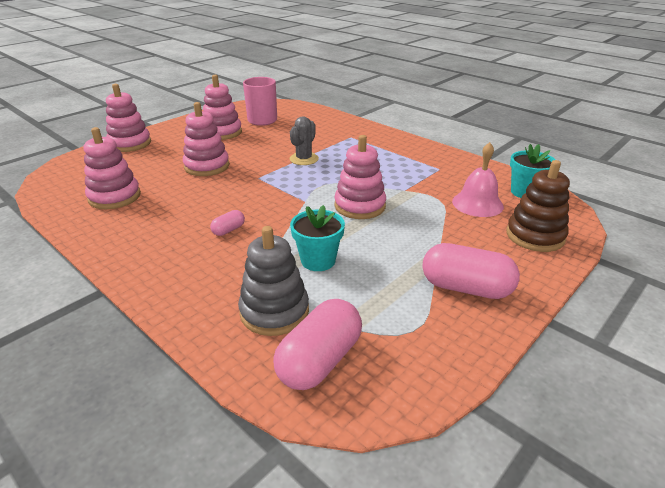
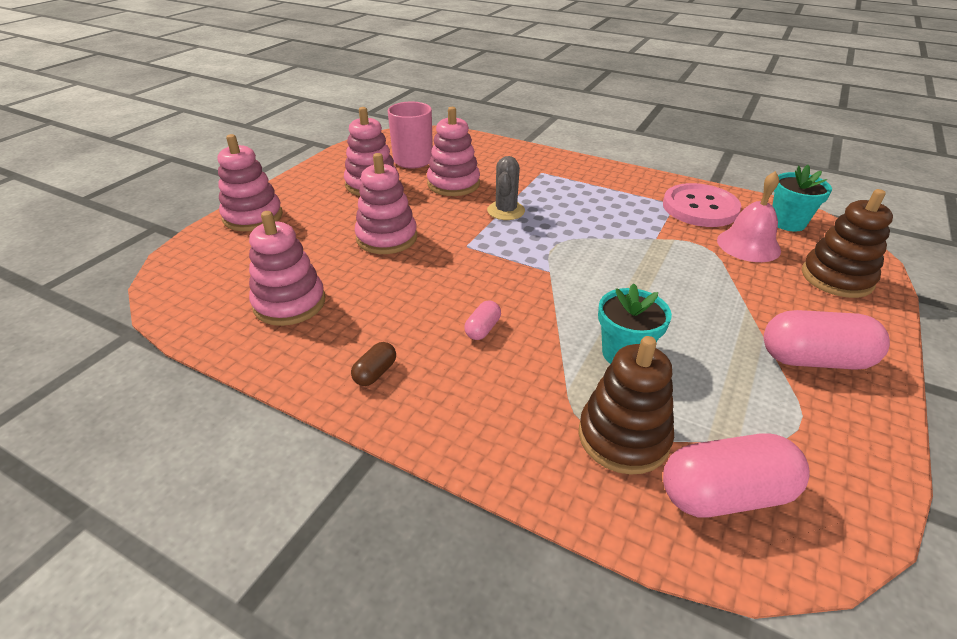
camera: 15 degrees left, 5 degrees up
grey stacking toy [238,226,309,336] -> brown stacking toy [579,336,674,475]
pink capsule [273,299,362,390] -> pink capsule turned 60 degrees clockwise [663,433,810,518]
pink stacking toy [334,135,386,219] -> pink stacking toy moved to [427,107,480,196]
none -> brown capsule [351,342,396,386]
none -> pink button [663,183,742,227]

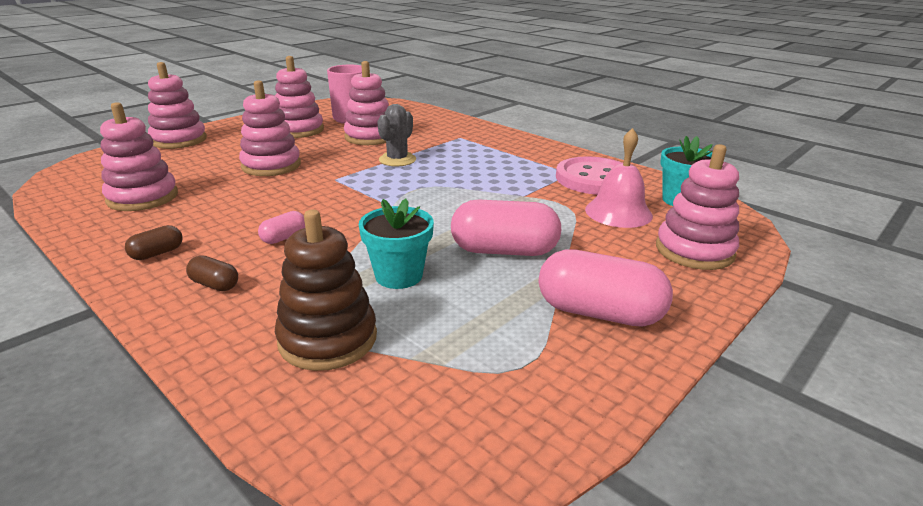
camera: 15 degrees right, 10 degrees down
pink capsule [663,433,810,518] -> pink capsule moved to [451,199,561,256]
brown stacking toy [802,189,893,298] -> pink stacking toy [656,144,739,270]
none -> brown capsule [186,256,238,291]

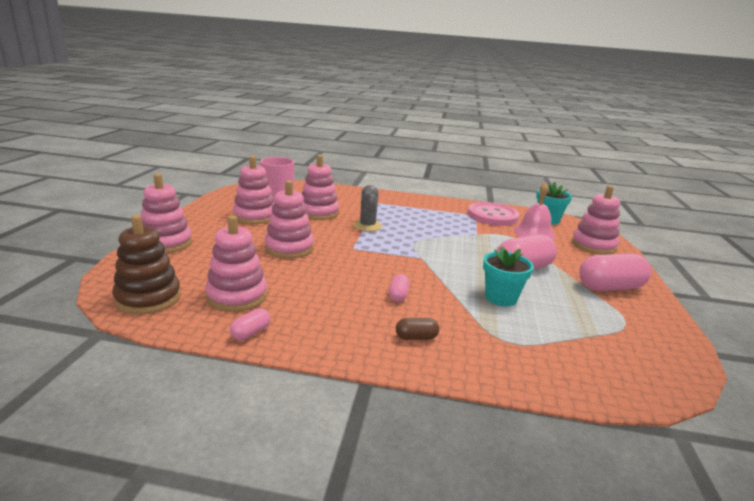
camera: 35 degrees left, 5 degrees down
brown capsule [125,225,183,260] -> none
brown stacking toy [275,210,377,371] -> brown stacking toy moved to [112,215,181,314]
none -> pink capsule [230,308,270,340]

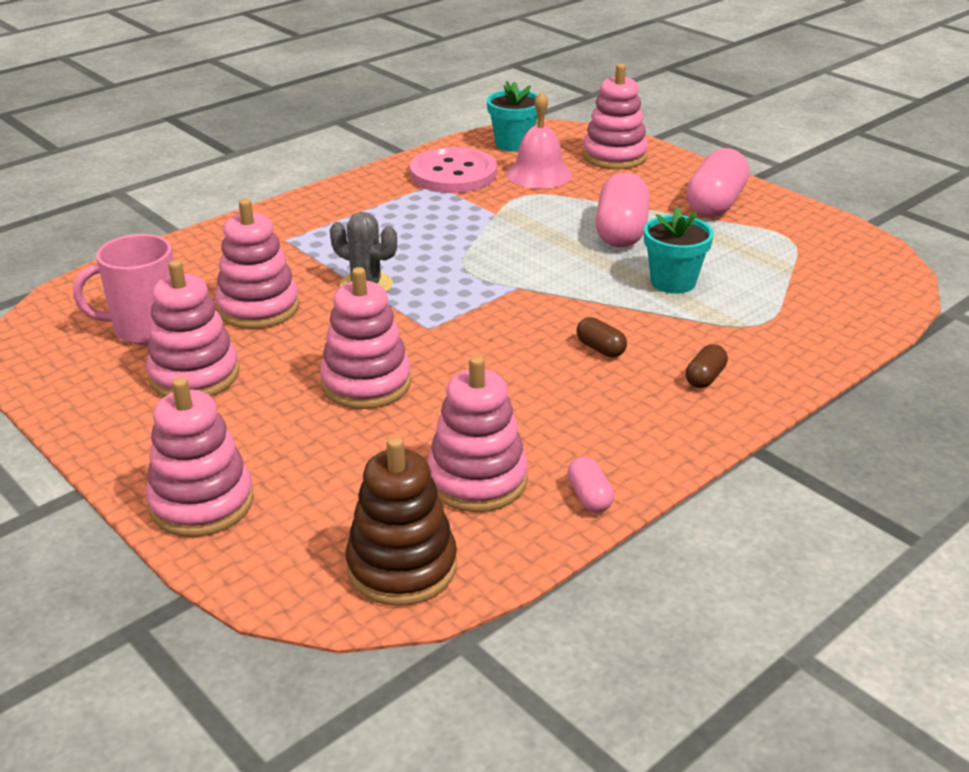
camera: 50 degrees left, 10 degrees up
pink capsule [389,274,410,302] -> brown capsule [577,317,627,357]

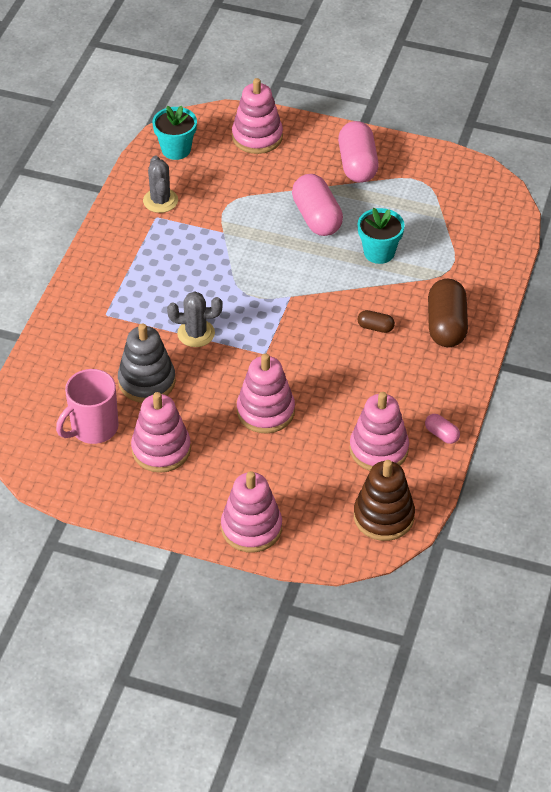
camera: 30 degrees left, 15 degrees up
pink stacking toy [215,199,299,329] -> grey stacking toy [118,323,176,403]
pink button [410,147,497,193] -> grey cactus [143,156,178,213]
pink bell [507,91,572,189] -> none
brown capsule [686,344,728,388] -> brown capsule [428,279,468,347], size x2.10

